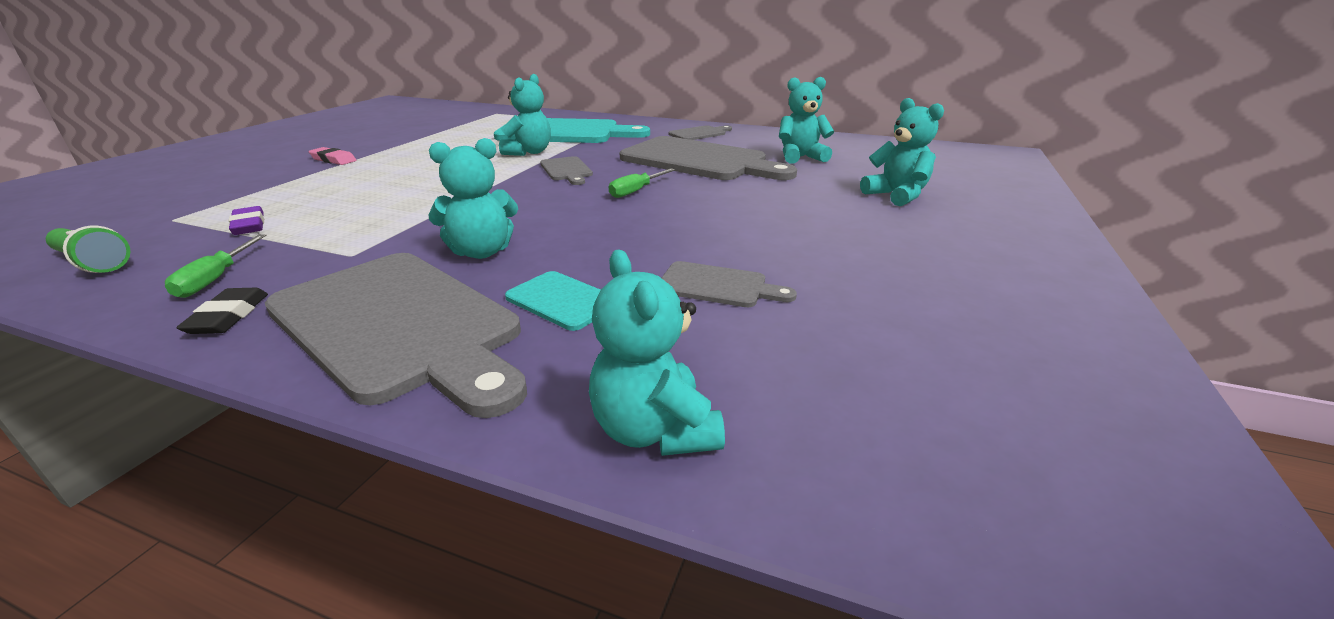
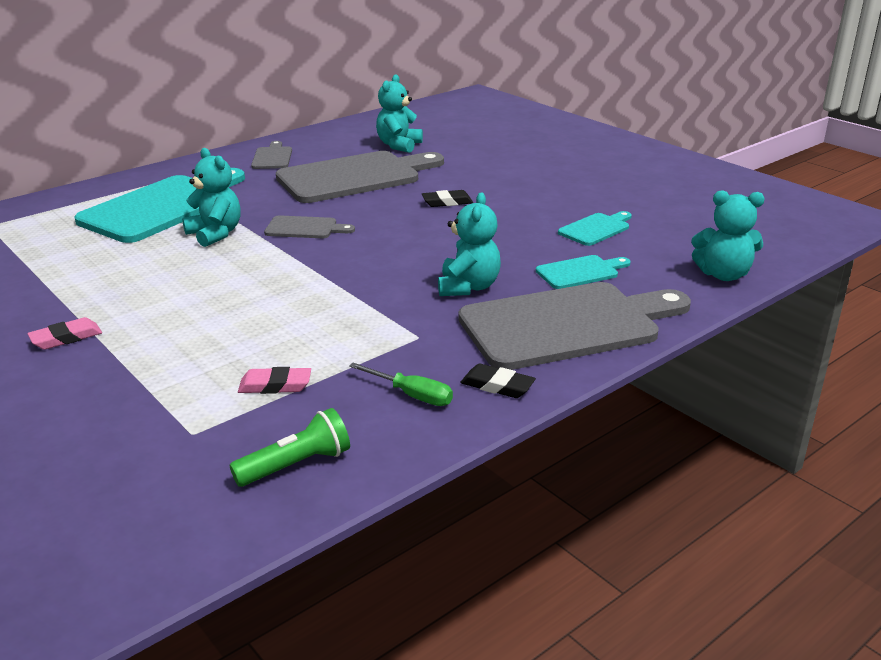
camera: 60 degrees left, 0 degrees up
purple eraser [228,206,264,235] -> pink eraser [238,367,311,394]
green screwdriver [609,168,675,198] -> none
grey cutting board [662,261,797,307] -> turquoise cutting board [558,211,632,246]
turquoise teddy bear [860,98,944,206] -> none
none -> black eraser [422,190,473,207]

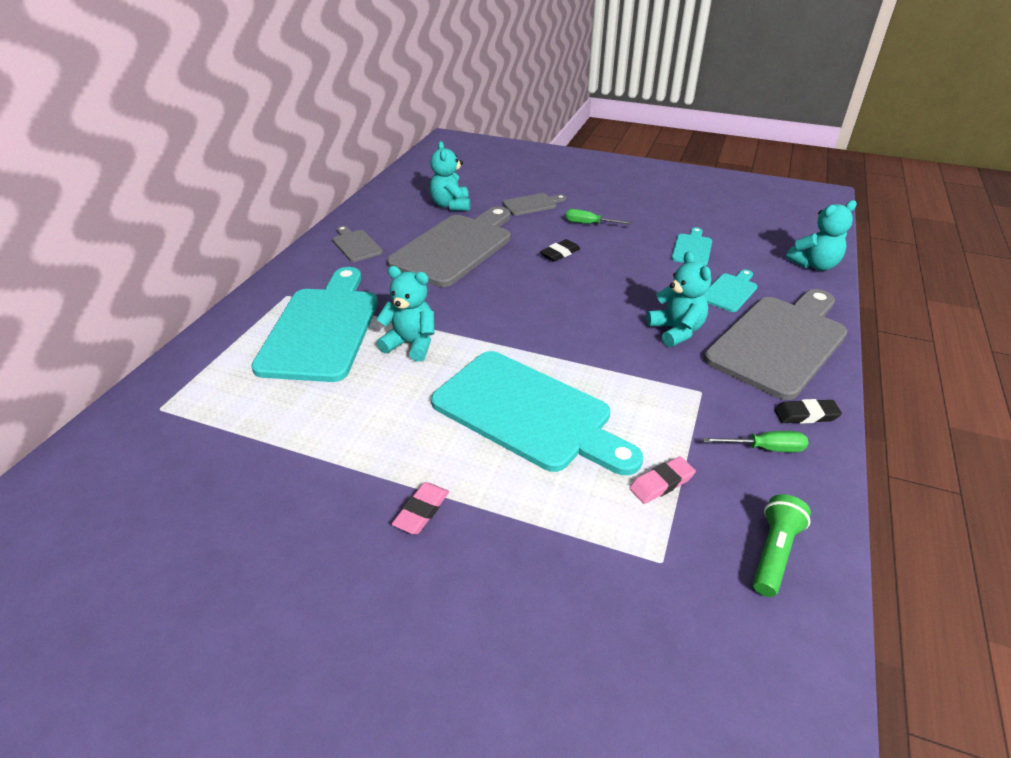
camera: 30 degrees left, 10 degrees up
grey cutting board [264,216,355,238] -> grey cutting board moved to [503,193,566,216]
none -> turquoise cutting board [431,351,643,475]
none -> green screwdriver [566,209,632,225]

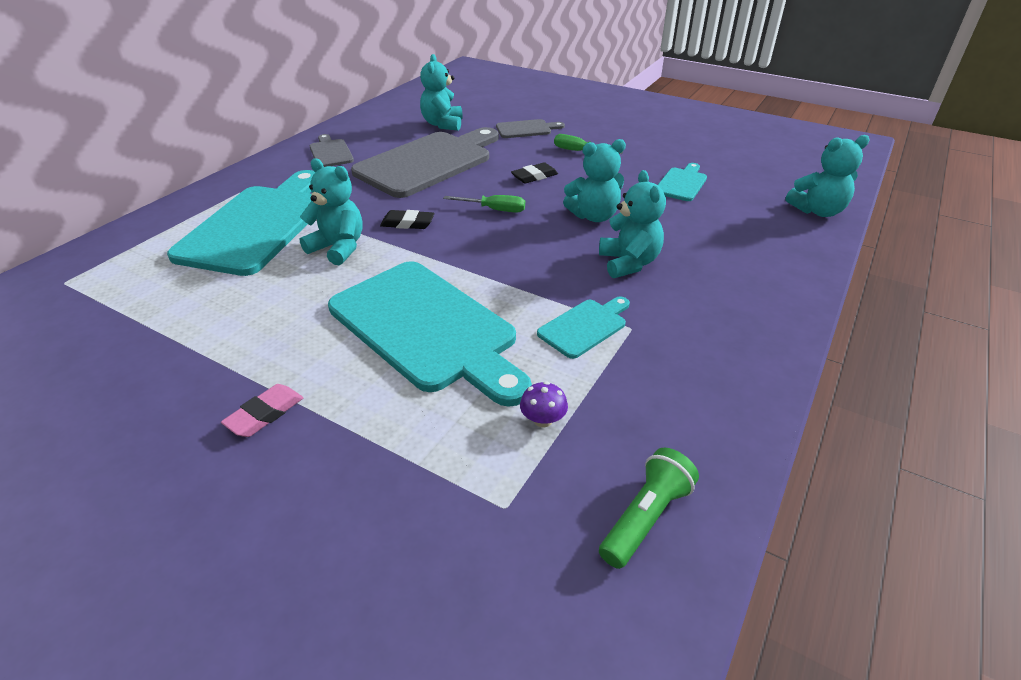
camera: 10 degrees right, 0 degrees up
pink eraser [629,457,696,504] -> purple mushroom [520,381,568,428]
green screwdriver [703,431,808,452] -> green screwdriver moved to [443,195,525,213]
turquoise cutting board [704,270,758,312] -> turquoise cutting board moved to [537,296,630,359]
grey cutting board [704,289,847,400] -> none
black eraser [774,399,842,424] -> black eraser moved to [380,210,435,229]
none -> turquoise teddy bear [563,139,626,222]

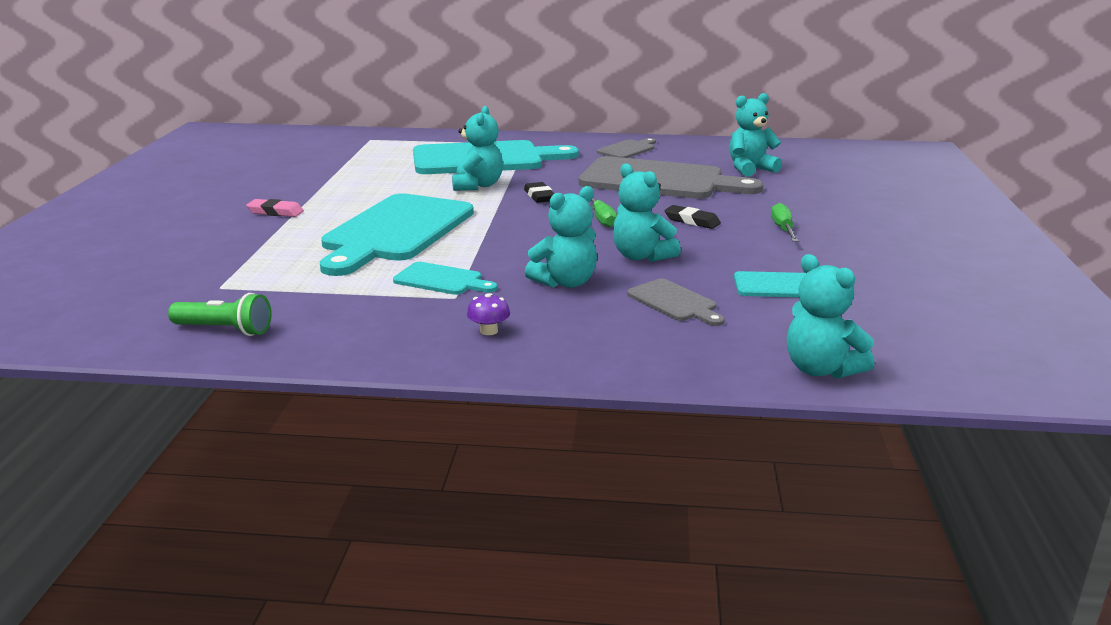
camera: 65 degrees right, 15 degrees down
grey cutting board [496,119,565,138] -> grey cutting board moved to [627,279,725,326]
purple mushroom [520,381,568,428] -> purple mushroom moved to [467,293,510,335]

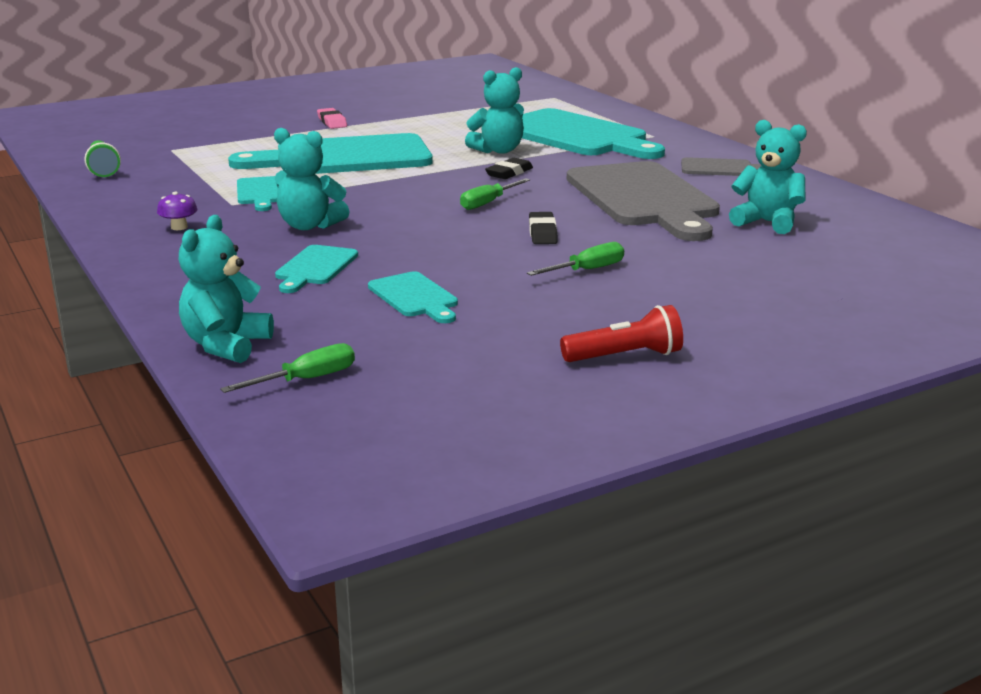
camera: 55 degrees right, 0 degrees up
turquoise teddy bear [613,163,681,262] -> none
grey cutting board [627,279,725,326] -> turquoise cutting board [275,245,358,293]
none -> green screwdriver [220,343,355,393]
none -> red flashlight [560,305,683,362]

